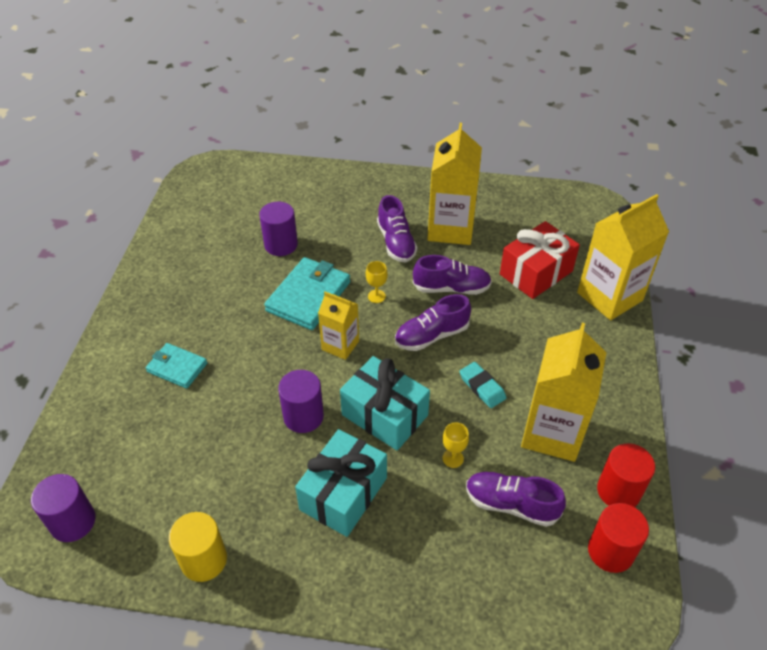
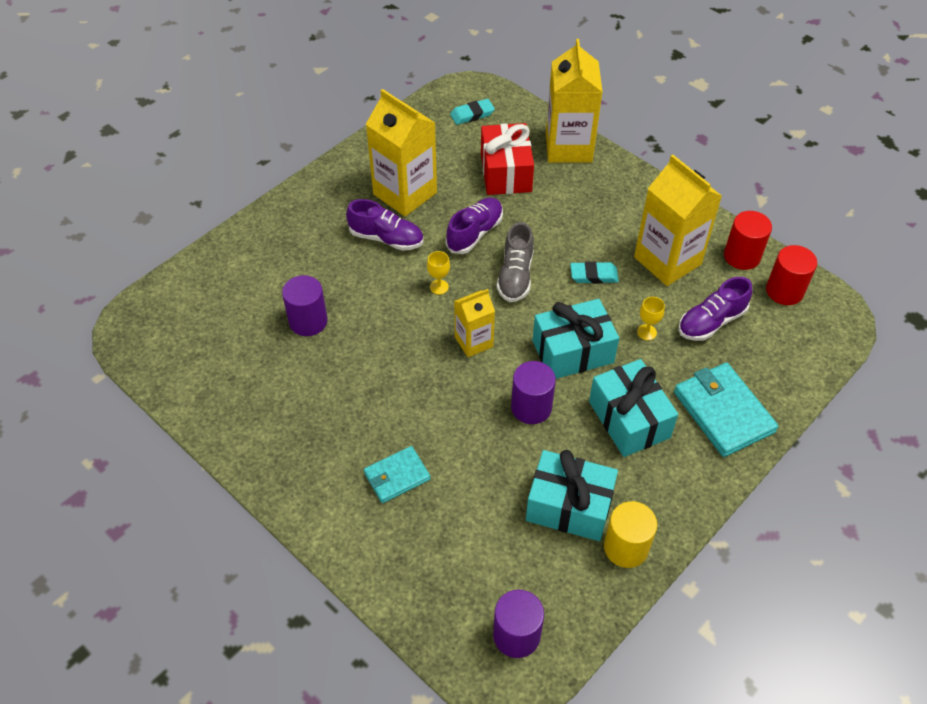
camera: 55 degrees left, 5 degrees up
turquoise wallet [264,257,350,330] -> turquoise wallet moved to [674,363,778,457]
purple shoe [395,294,471,351] -> grey shoe [496,222,534,302]
none -> turquoise eraser [450,99,495,125]
none -> turquoise gift [526,450,618,541]

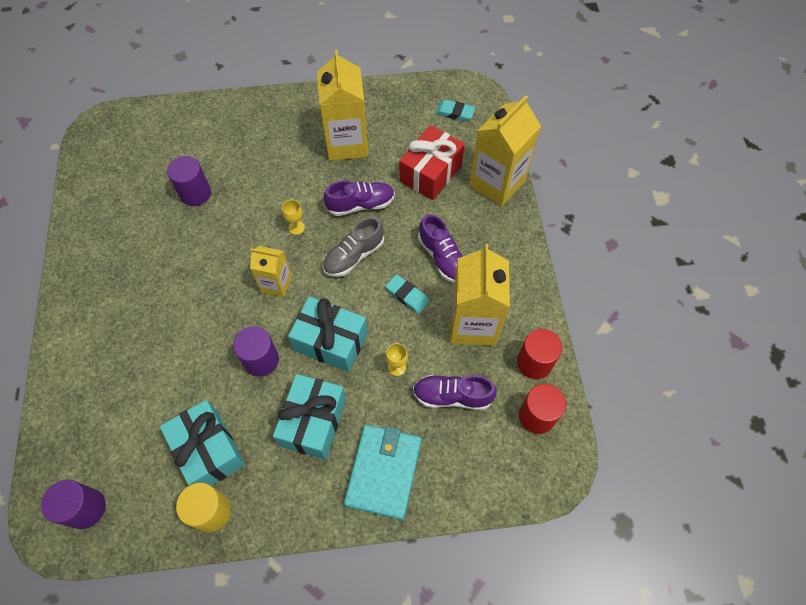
camera: 40 degrees right, 10 degrees up
purple shoe [346,199,423,251] -> purple shoe moved to [418,214,463,282]
turquoise wallet [364,446,431,503] -> none

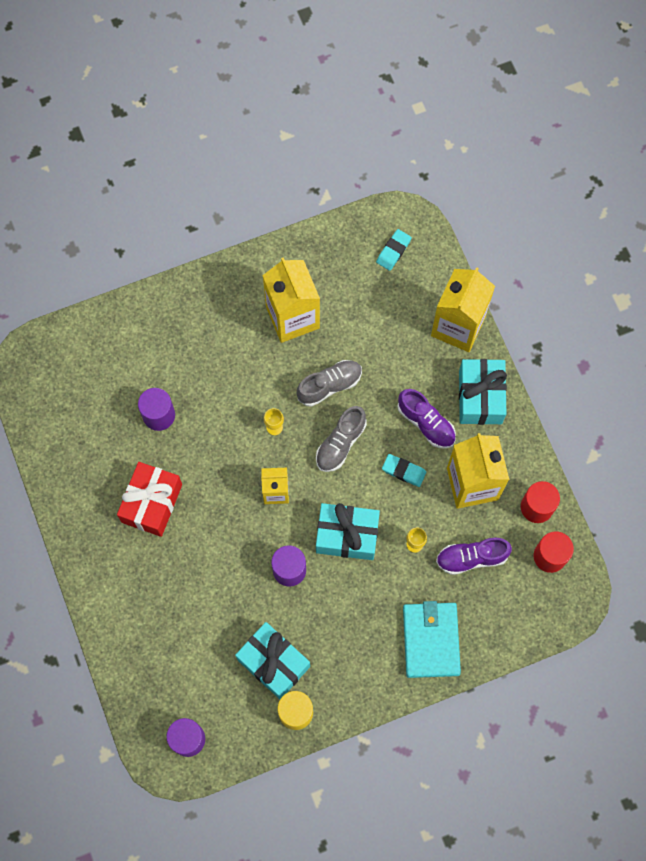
camera: 15 degrees left, 10 degrees up
turquoise gift [273,374,346,460] -> turquoise gift moved to [459,359,507,425]
purple shoe [324,180,395,216] -> grey shoe [296,360,362,407]
red gift [400,125,465,200] -> red gift moved to [117,462,182,537]
turquoise eraser [435,99,475,121] -> turquoise eraser turned 60 degrees counterclockwise [376,229,412,271]

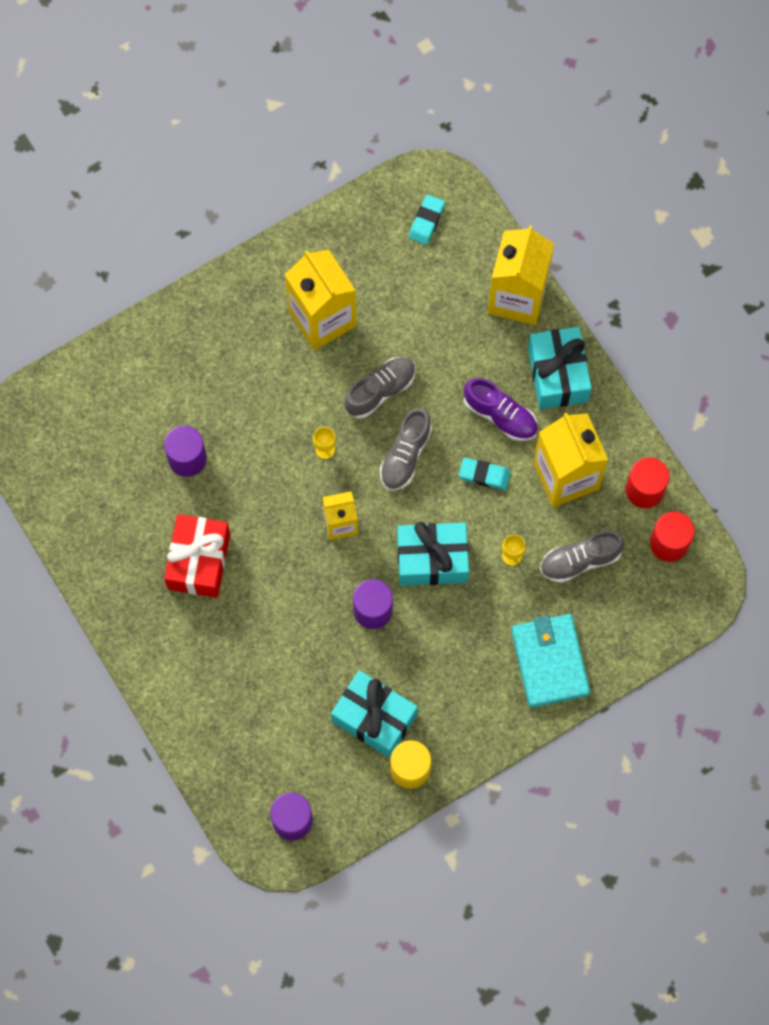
camera: 10 degrees left, 0 degrees up
purple shoe [436,538,512,575] -> grey shoe [540,531,624,583]

